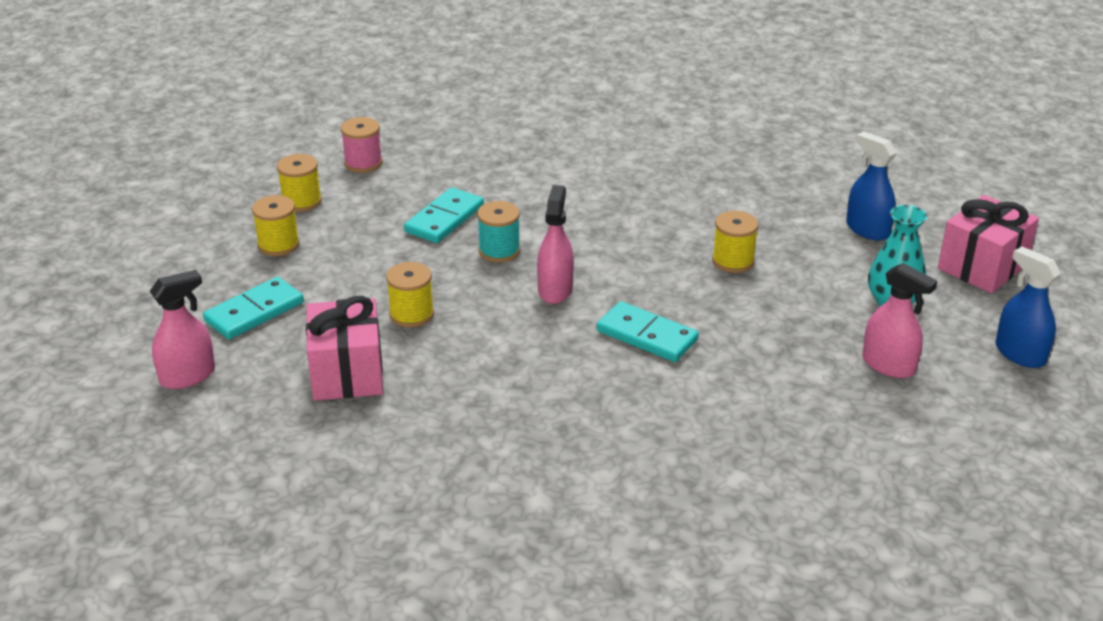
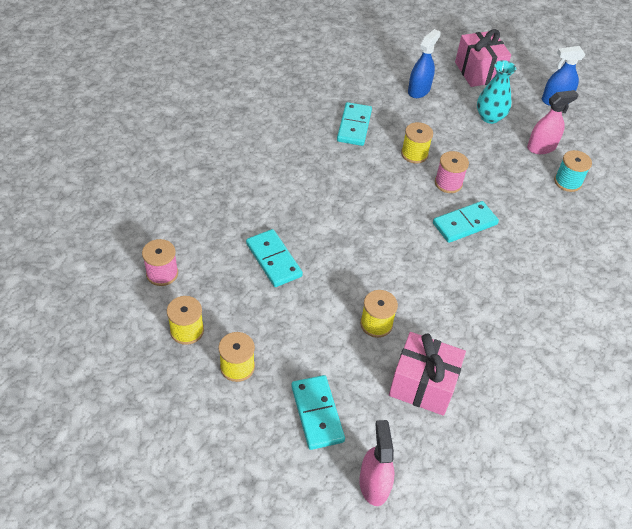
camera: 65 degrees left, 15 degrees up
turquoise spool [477,201,520,262] -> turquoise spool moved to [554,150,592,192]
pink spray bottle [537,185,574,304] -> none
blue spray bottle [846,131,897,240] -> blue spray bottle turned 135 degrees clockwise [408,29,441,98]
none -> turquoise domino [337,102,372,146]
none -> pink spool [435,151,469,193]

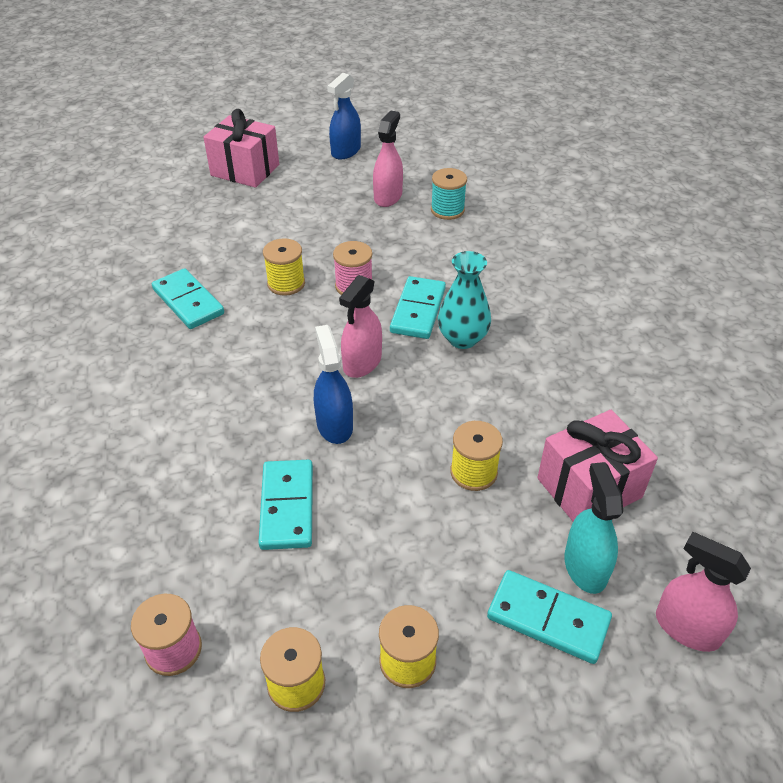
camera: 45 degrees left, 5 degrees down
turquoise domino [246,229,303,287] -> turquoise domino turned 75 degrees clockwise [258,460,313,550]
blue spray bottle [408,29,441,98] -> blue spray bottle moved to [314,325,353,444]
turquoise vase [477,60,516,124] -> turquoise vase moved to [438,251,491,349]
none -> pink spray bottle [339,275,382,378]
none -> turquoise spray bottle [564,462,623,594]

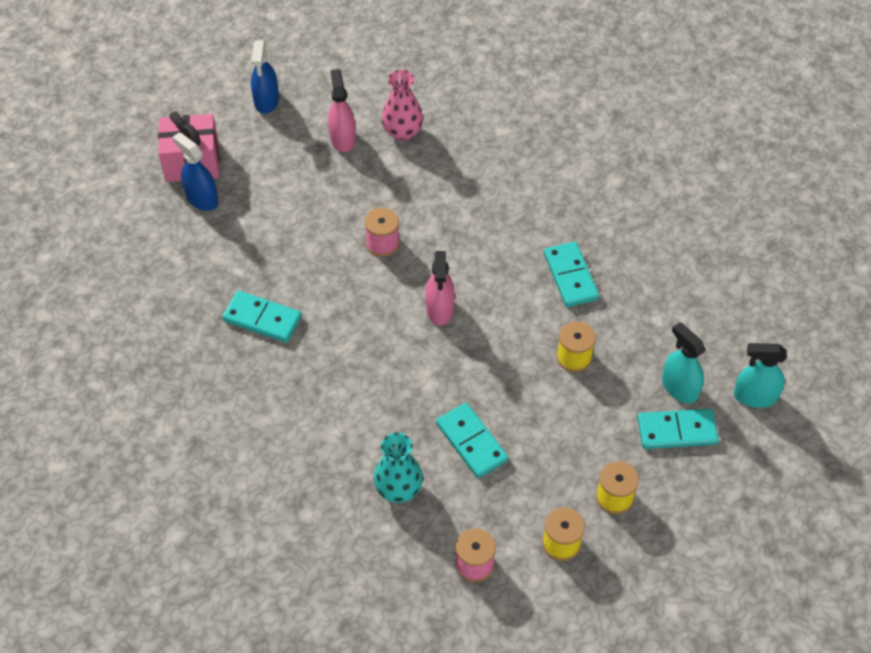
camera: 30 degrees left, 10 degrees up
yellow spool [263,238,305,296] -> none
blue spray bottle [314,325,353,444] -> blue spray bottle moved to [172,132,218,211]
turquoise domino [390,276,446,339] -> turquoise domino moved to [544,242,599,307]
turquoise spool [431,168,467,220] -> pink vase [381,70,423,141]
turquoise vase [438,251,491,349] -> turquoise vase moved to [373,432,423,503]
pink gift [537,410,658,522] -> none
pink spray bottle [656,532,751,652] -> turquoise spray bottle [734,343,787,408]

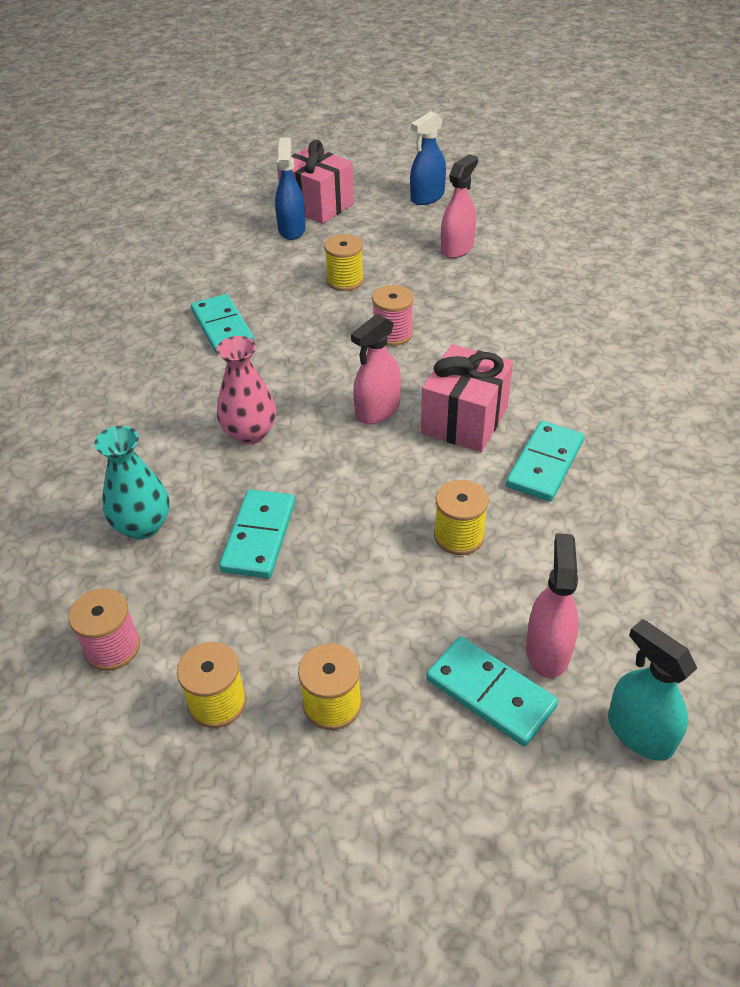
camera: 45 degrees right, 10 degrees down
pink vase [381,70,423,141] -> pink vase moved to [217,336,276,445]
turquoise spray bottle [662,322,705,404] -> pink spray bottle [526,533,579,678]
none -> yellow spool [324,234,364,291]
none -> pink gift [421,344,513,452]

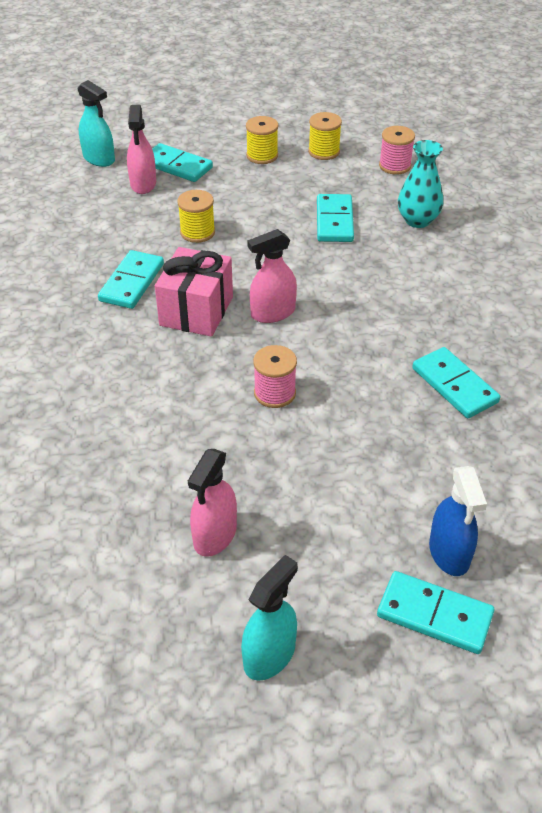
camera: 170 degrees right, 0 degrees up
pink vase [217,336,276,445] -> none
pink gift [277,140,354,224] -> turquoise domino [377,571,495,654]
yellow spool [324,234,364,291] -> none
pink spray bottle [351,314,401,424] -> pink spray bottle turned 150 degrees counterclockwise [247,229,297,323]
blue spray bottle [410,111,446,205] -> turquoise spray bottle [241,555,298,681]

